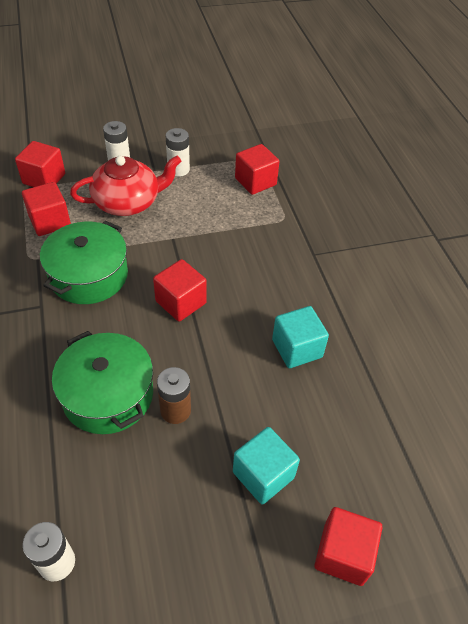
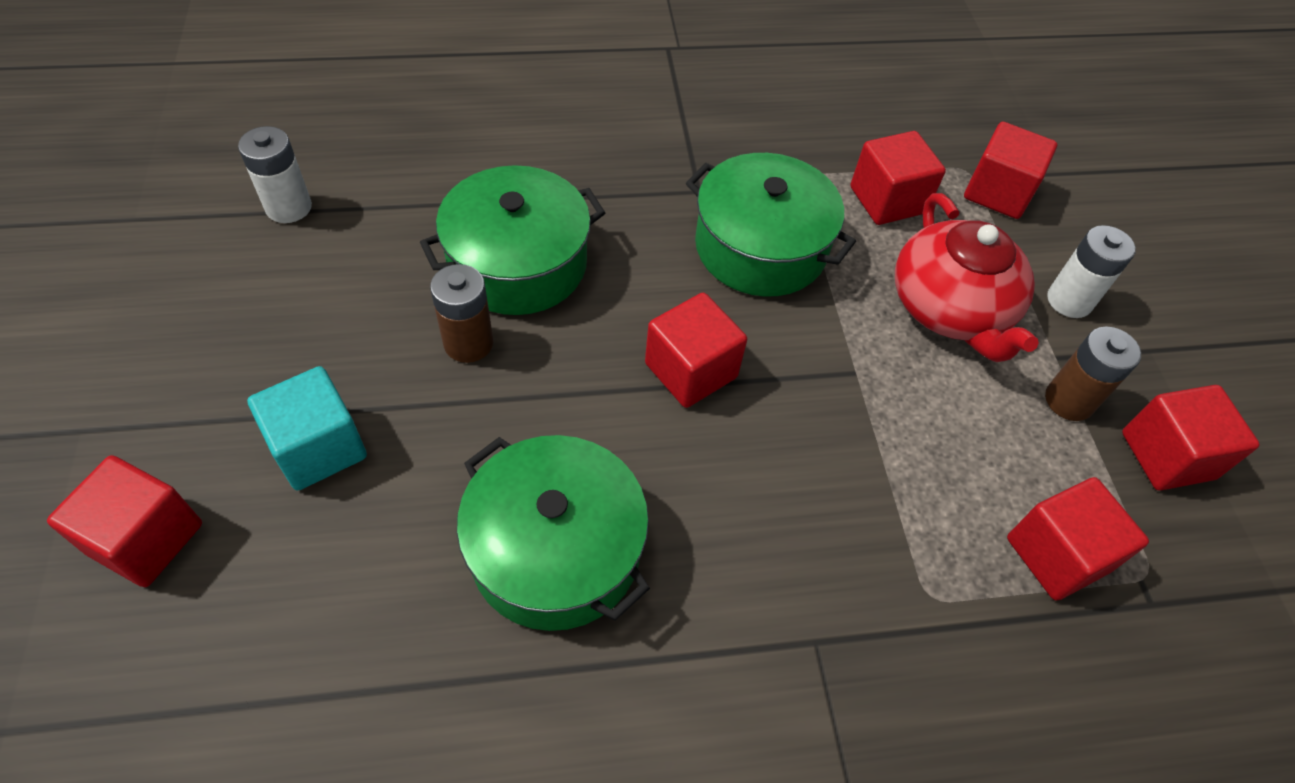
camera: 95 degrees right, 5 degrees up
white battery [166,128,190,177] -> brown battery [1045,327,1141,421]
turquoise cube [272,306,329,368] -> green pot [457,435,650,631]
none -> red cube [1122,385,1260,491]

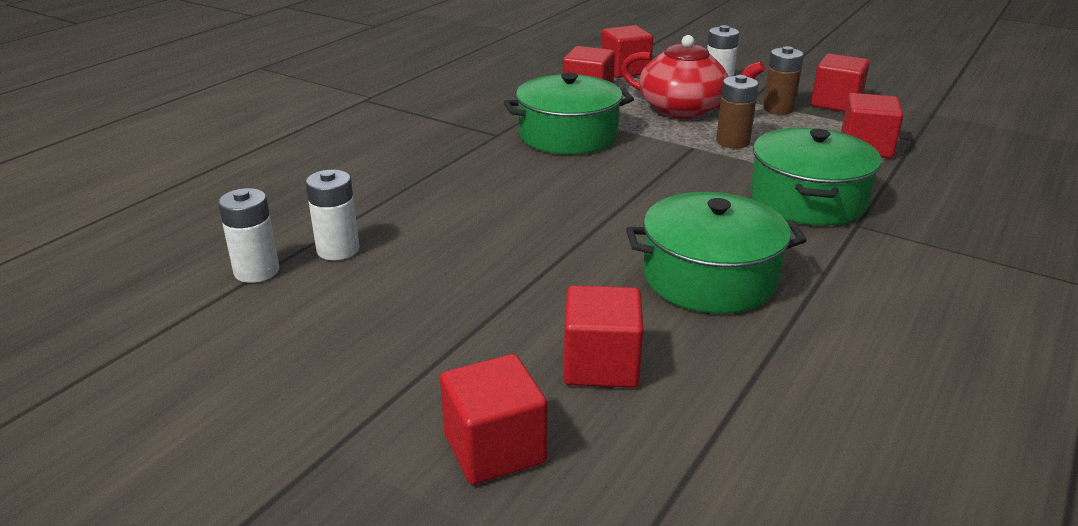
camera: 45 degrees left, 25 degrees down
turquoise cube [247,366,367,491] -> none
green pot [420,165,605,315] -> green pot moved to [750,127,881,226]
brown battery [430,264,493,363] -> brown battery moved to [716,75,758,148]
red cube [645,293,747,408] -> red cube moved to [564,285,644,388]
none -> white battery [305,170,360,260]

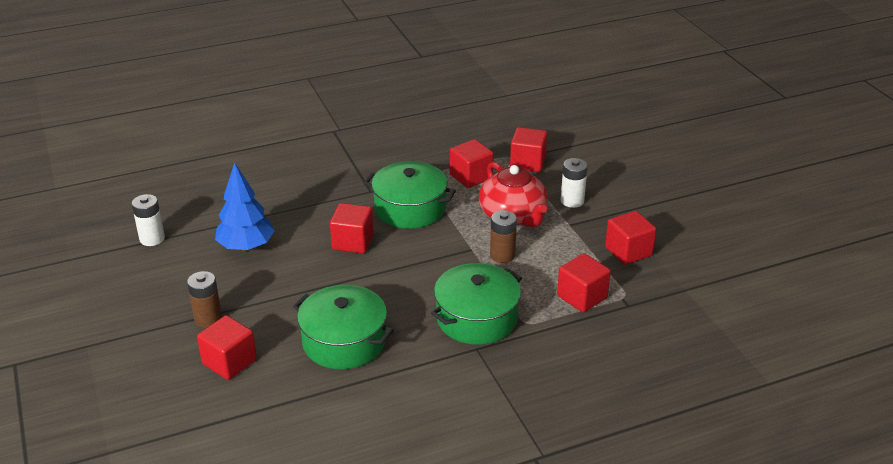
camera: 35 degrees right, 5 degrees up
white battery [305,170,360,260] -> none
red cube [440,354,548,485] -> red cube moved to [330,203,374,254]
brown battery [763,46,804,114] -> brown battery moved to [187,271,222,328]
none -> blue tree [215,163,275,251]

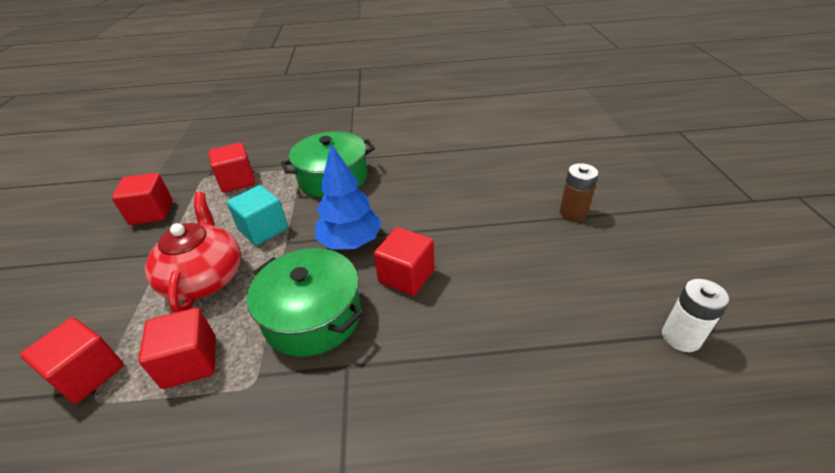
camera: 160 degrees left, 5 degrees up
red cube [197,315,257,380] -> none
blue tree [215,163,275,251] -> blue tree moved to [315,144,382,249]
green pot [293,285,394,369] -> none
brown battery [490,210,517,263] -> turquoise cube [227,185,288,246]
white battery [561,158,588,208] -> none

